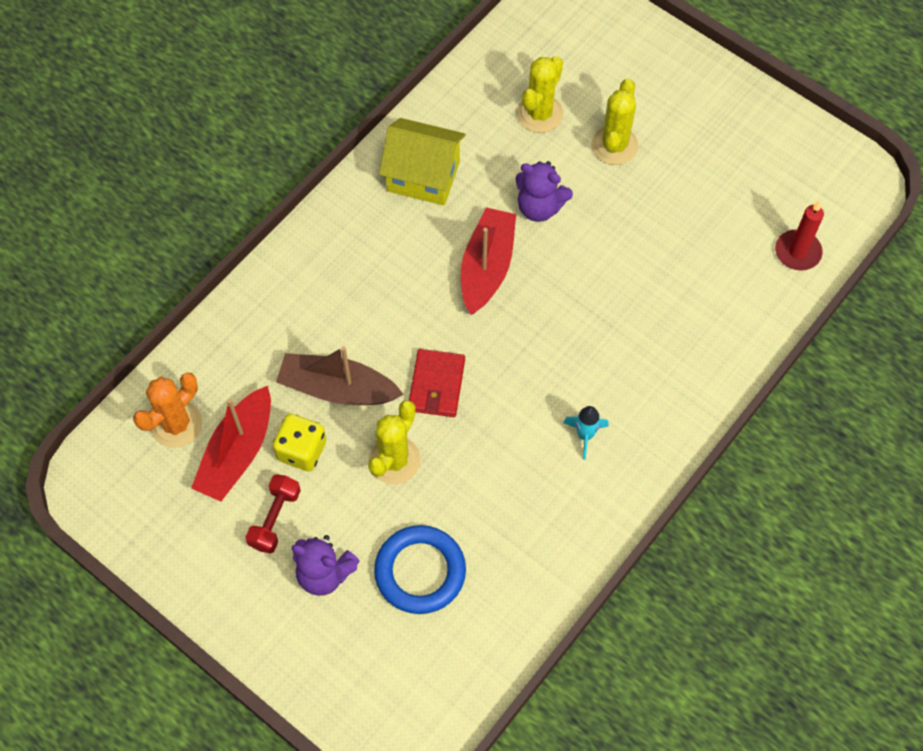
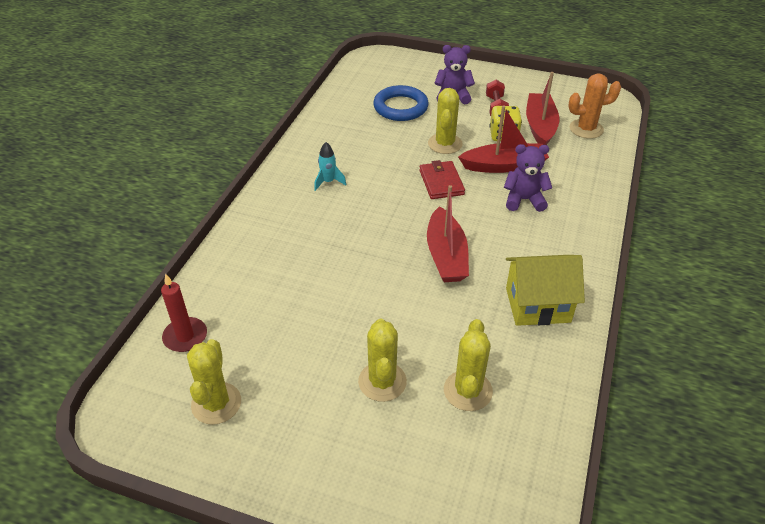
camera: 160 degrees right, 20 degrees down
orange cactus [133,373,202,448] -> orange cactus turned 60 degrees clockwise [568,73,621,139]
brown boat [276,346,404,405] -> red boat [458,105,549,173]
purple teddy bear [515,161,573,222] -> purple teddy bear moved to [504,144,552,212]
none -> yellow cactus [187,339,241,425]

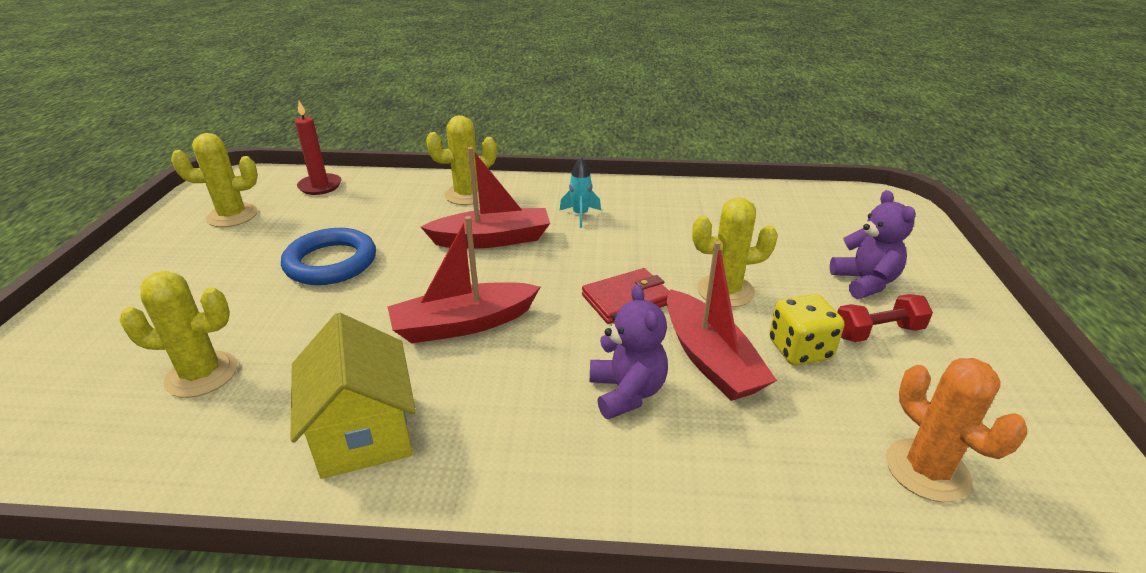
camera: 75 degrees right, 10 degrees down
yellow cactus [358,318,407,402] -> yellow cactus moved to [426,115,497,205]
blue ring [373,85,429,121] -> blue ring moved to [281,228,376,285]
red boat [526,72,559,145] -> red boat moved to [421,147,550,249]

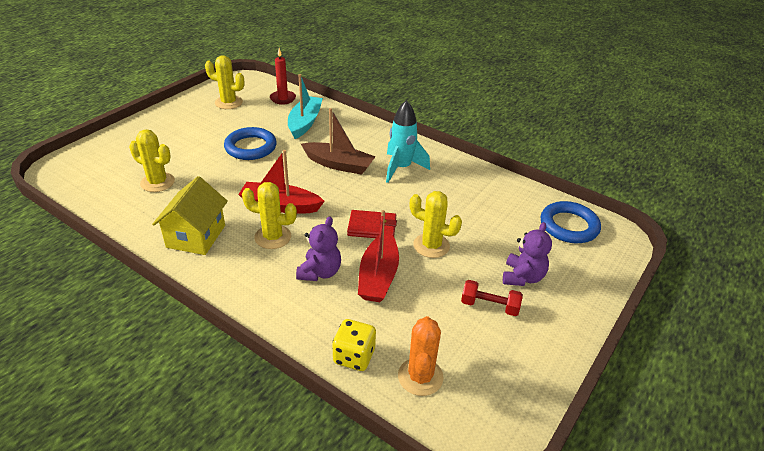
camera: 30 degrees right, 5 degrees up
red boat [421,147,550,249] -> brown boat [301,108,376,175]
yellow cactus [426,115,497,205] -> yellow cactus moved to [242,182,297,249]
turquoise rocket [560,157,601,228] -> turquoise rocket [386,100,430,183], size x1.82
yellow dice [769,294,844,365] -> yellow dice moved to [332,319,376,371]
none -> turquoise boat [288,74,323,139]
none -> blue ring [541,201,601,243]

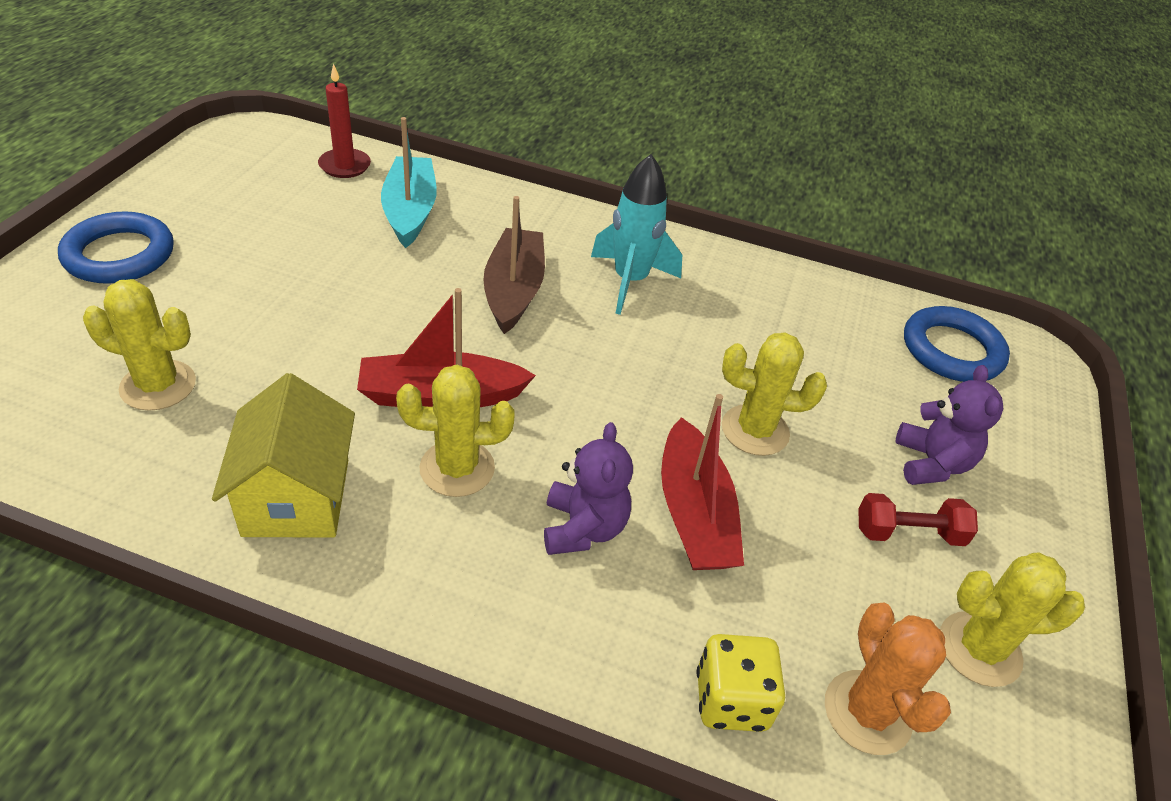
camera: 20 degrees left, 5 degrees up
yellow cactus [205,55,245,109] -> yellow cactus moved to [940,553,1085,687]
blue ring [224,127,277,160] -> blue ring moved to [58,211,174,284]
brown boat [301,108,376,175] -> brown boat turned 90 degrees counterclockwise [484,196,545,334]
red wallet [347,210,397,238] -> none

